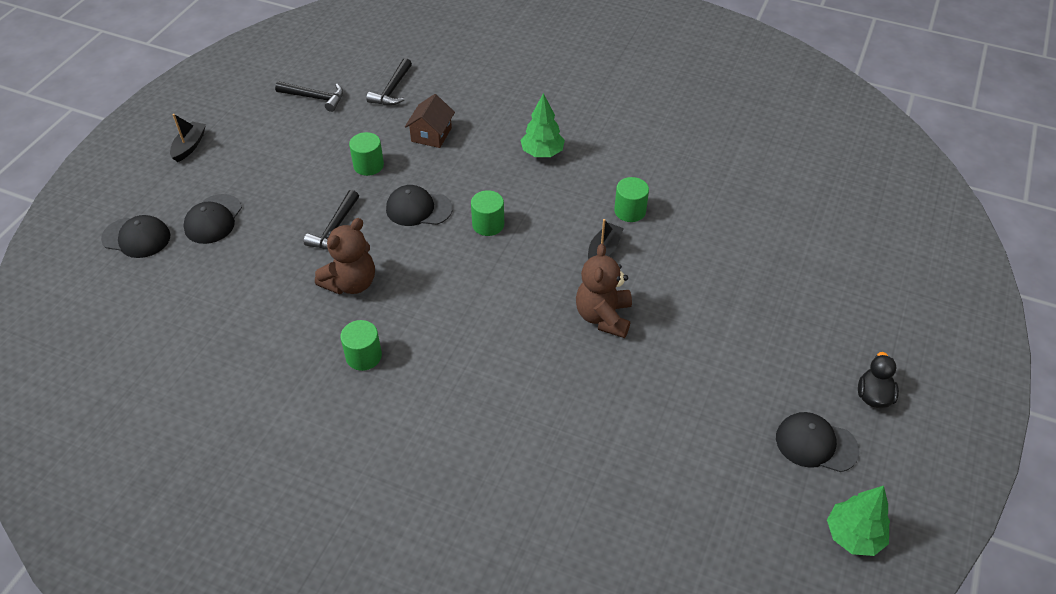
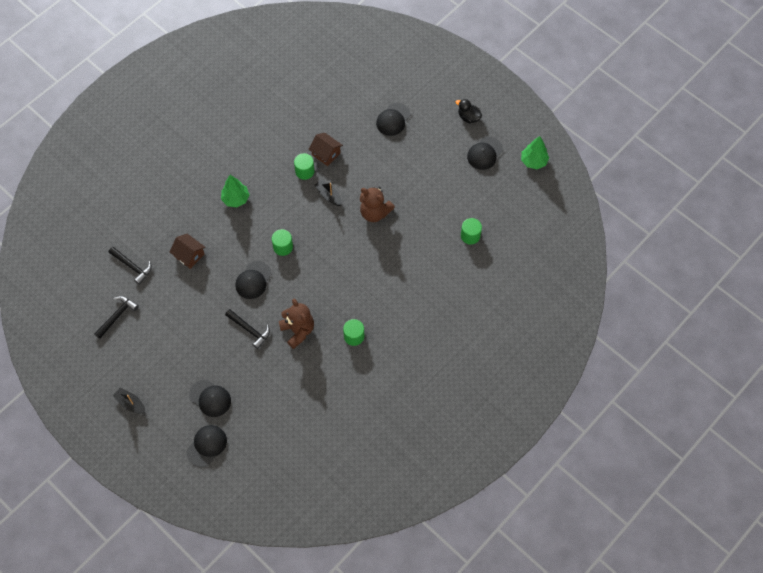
camera: 70 degrees left, 15 degrees up
green cylinder [349,132,384,176] -> green cylinder moved to [461,218,482,245]
none -> brown house [308,133,343,166]
none -> black cap [376,103,410,136]

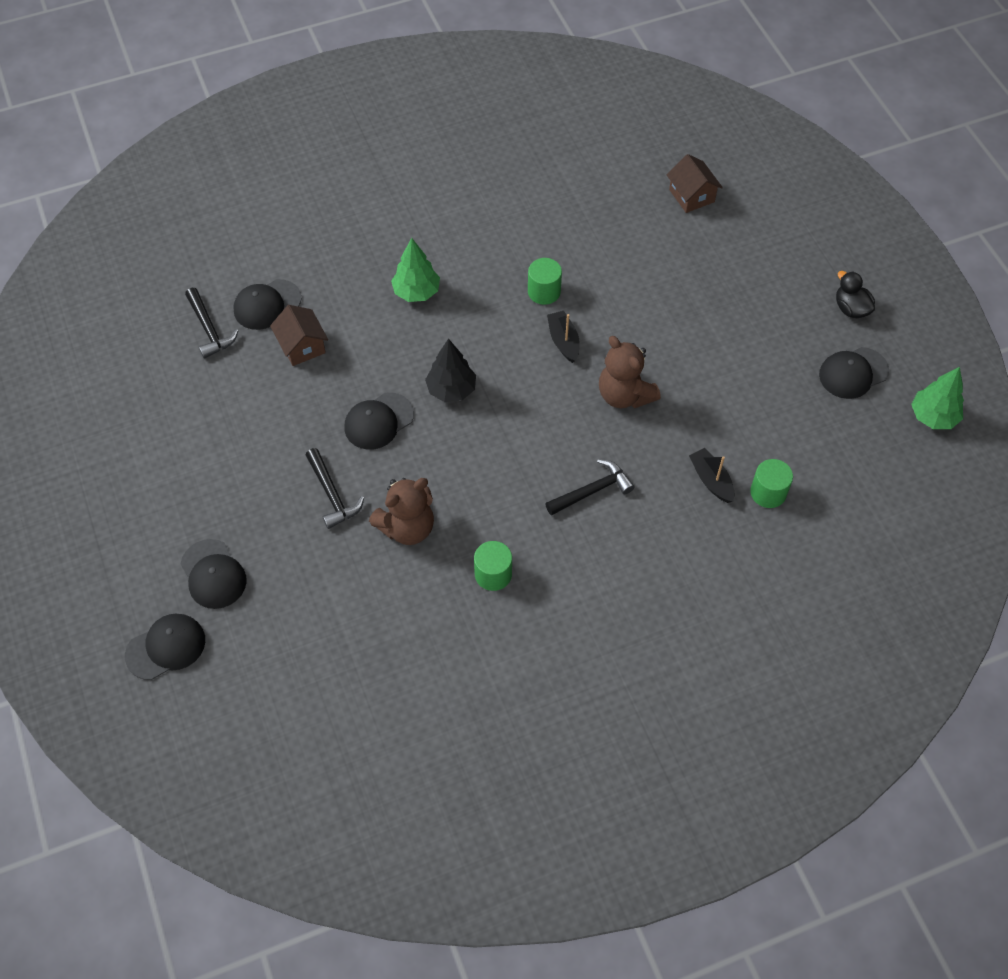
camera: 25 degrees right, 5 degrees down
black hammer [94,296,139,339] -> black hammer moved to [545,459,634,516]
black boat [113,387,145,414] -> black boat moved to [689,448,735,503]
green cylinder [272,229,293,256] -> black tree [425,338,476,402]
brown teddy bear [279,299,314,349] -> brown teddy bear turned 60 degrees clockwise [369,478,434,545]
brown house [308,133,343,166] -> brown house moved to [667,154,723,213]
black cap [376,103,410,136] -> black cap moved to [233,279,302,330]

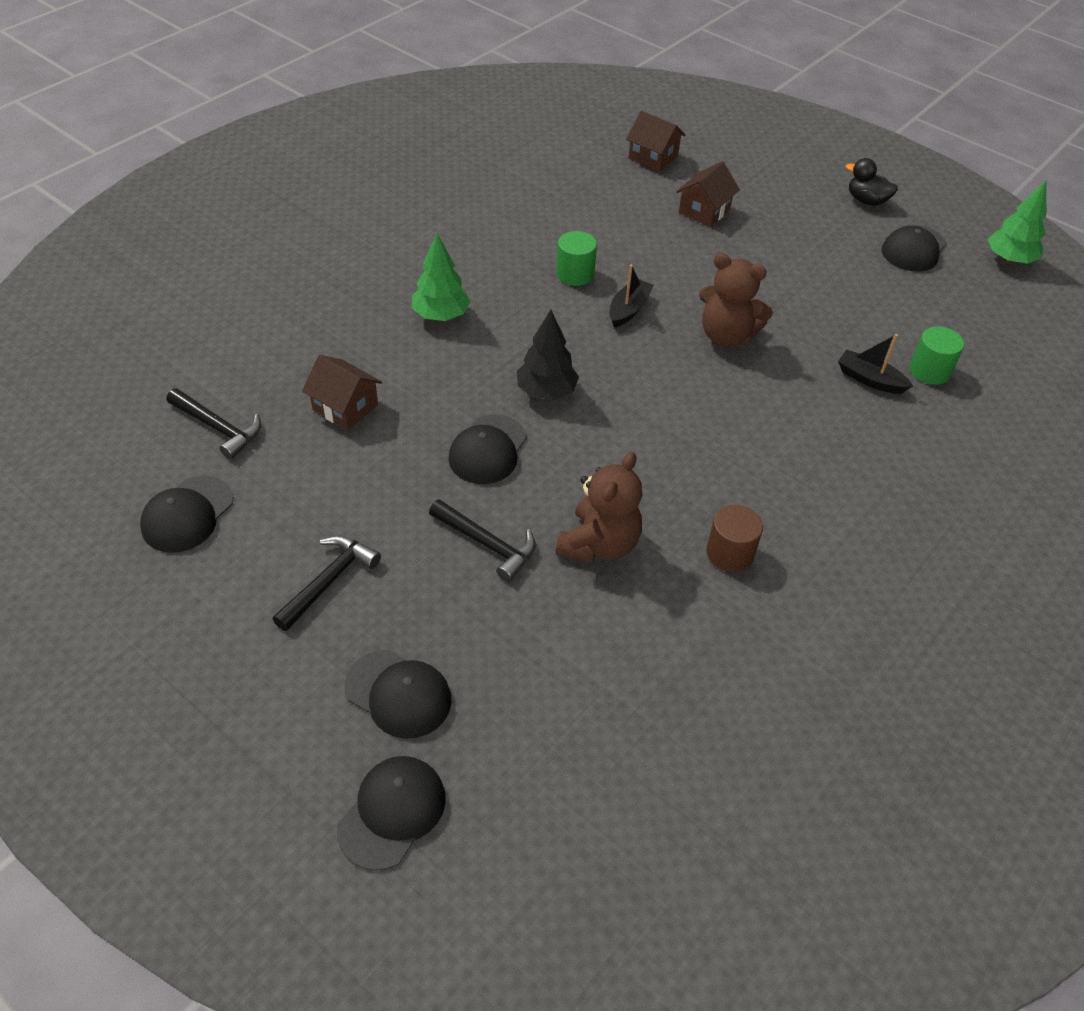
camera: 30 degrees left, 10 degrees down
black cap [233,279,302,330] -> black cap moved to [140,476,233,553]
green cylinder [474,541,512,591] -> brown cylinder [706,505,763,572]
black hammer [545,459,634,516] -> black hammer moved to [273,536,381,631]
black boat [547,311,580,363] -> black boat turned 75 degrees clockwise [609,264,654,328]
none -> brown house [676,162,740,227]

